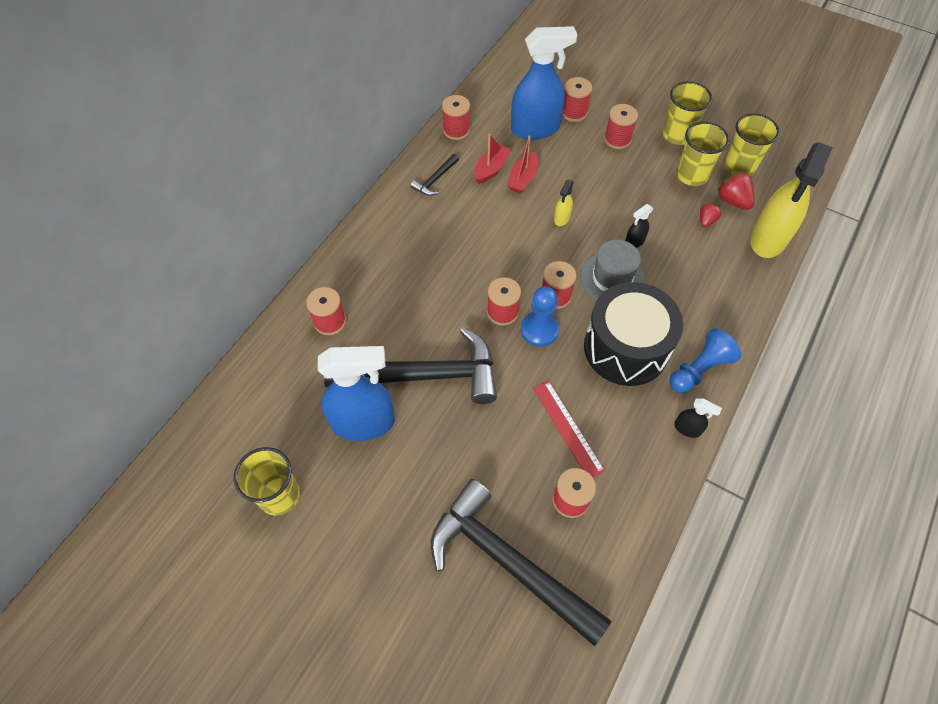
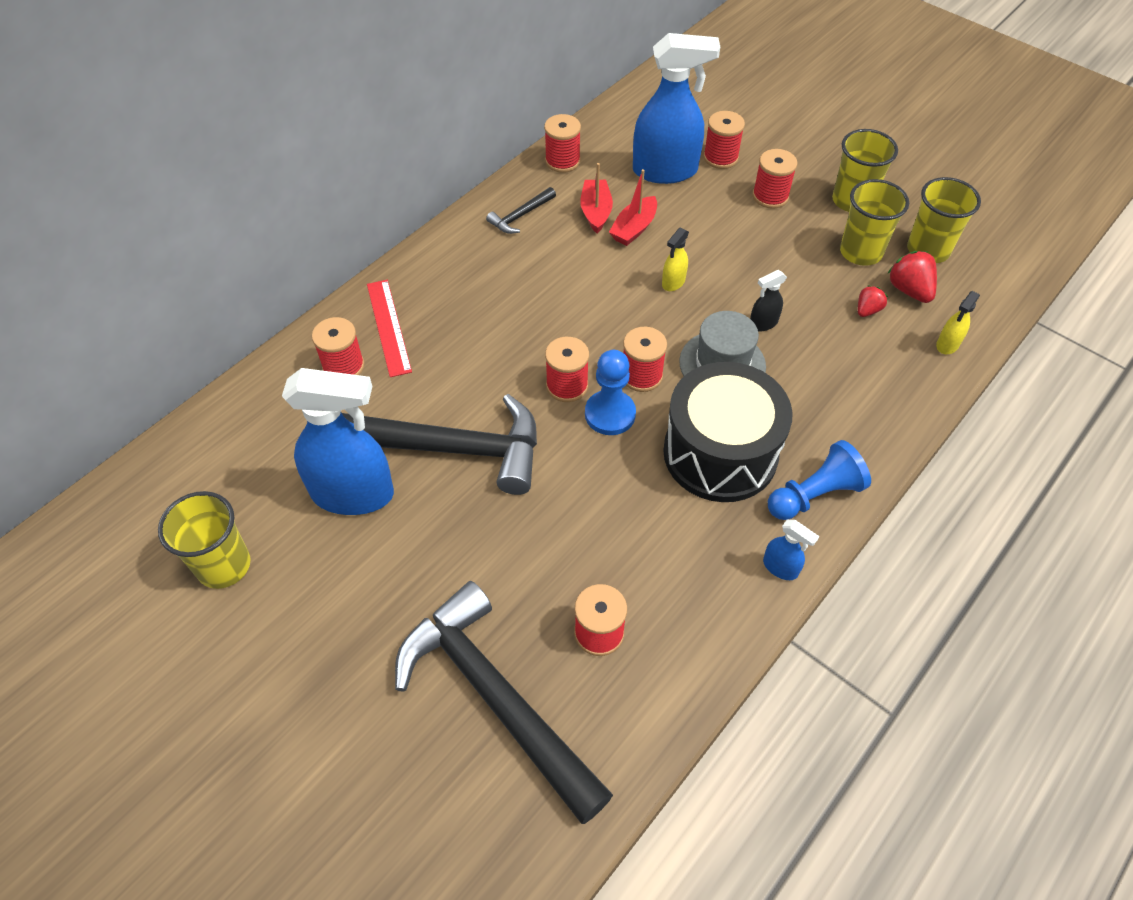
camera: 10 degrees right, 5 degrees down
red boat [474,134,511,184] -> red boat turned 45 degrees counterclockwise [580,163,613,234]
red ruler [533,381,605,477] -> red ruler moved to [367,280,412,377]
black spray bottle [674,398,722,438] -> blue spray bottle [763,520,819,580]
yellow spray bottle [750,142,833,258] -> yellow spray bottle [936,291,980,354], size x0.43

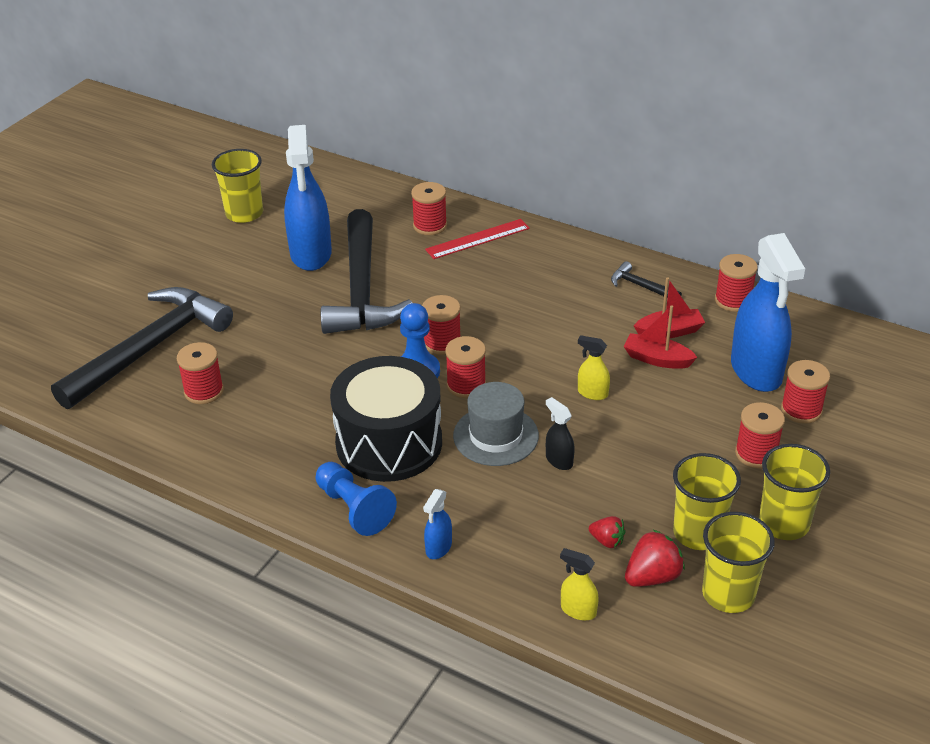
camera: 80 degrees right, 15 degrees down
blue spray bottle [763,520,819,580] -> blue spray bottle moved to [423,489,452,559]

